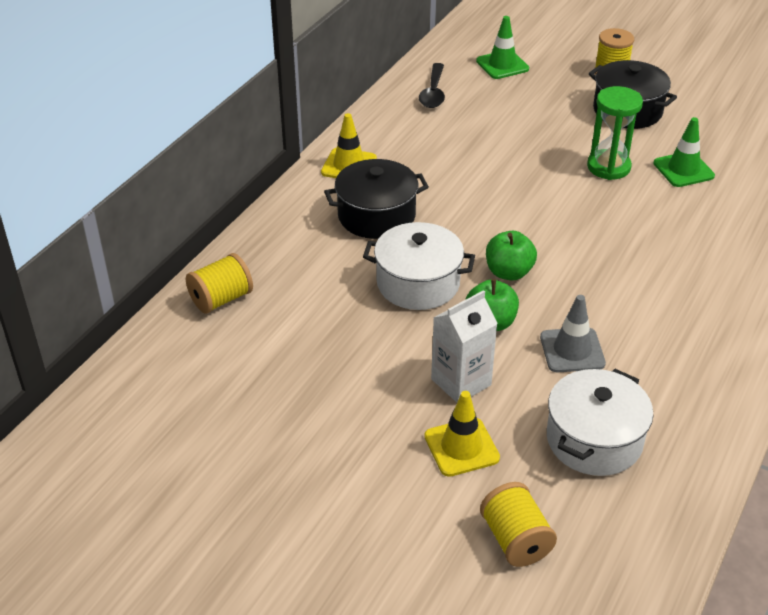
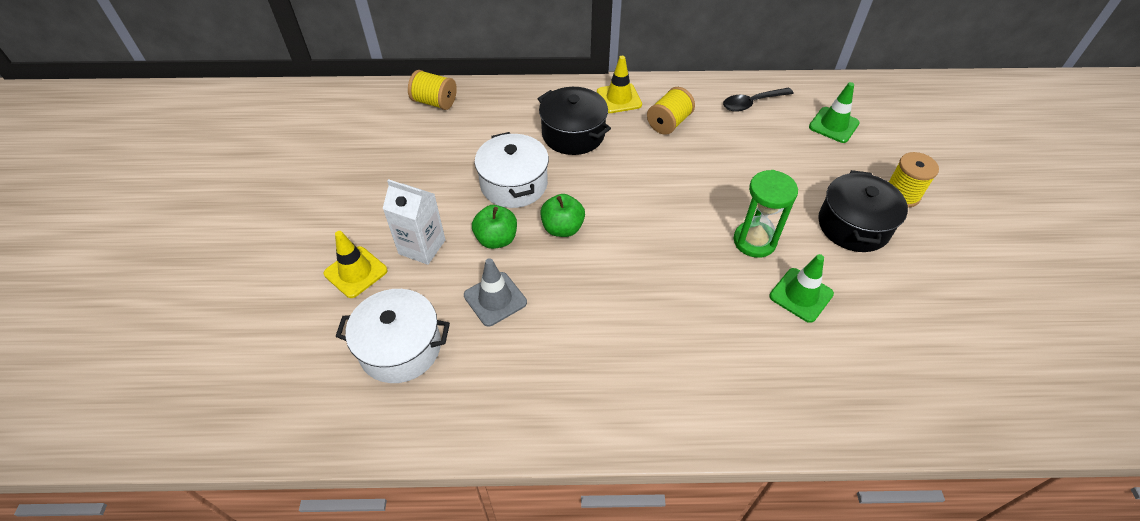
camera: 60 degrees right, 10 degrees up
yellow spool [480,482,557,567] -> yellow spool moved to [647,87,695,135]

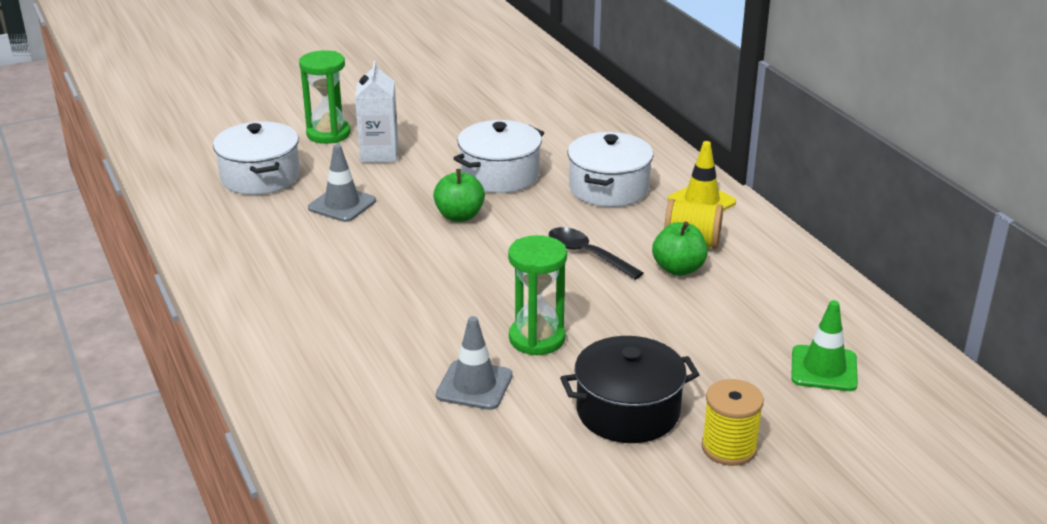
camera: 65 degrees right, 20 degrees down
yellow traffic cone [323,231,387,298] -> green hourglass [299,50,350,144]
yellow spool [408,70,457,110] -> none
green apple [472,205,517,249] -> green apple moved to [652,221,708,276]
black pot [538,87,611,155] -> white pot [568,132,654,207]
black spoon [723,88,794,112] -> black spoon moved to [549,227,643,280]
green traffic cone [769,254,834,323] -> grey traffic cone [436,316,513,410]

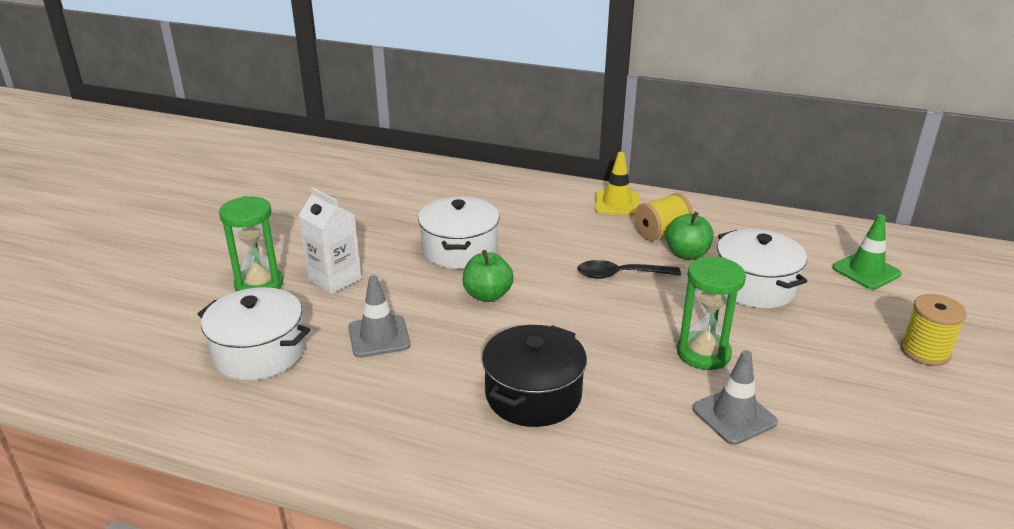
camera: 45 degrees left, 0 degrees up
black pot [560,336,700,443] -> black pot moved to [482,325,587,427]
white pot [568,132,654,207] -> white pot moved to [717,229,807,308]

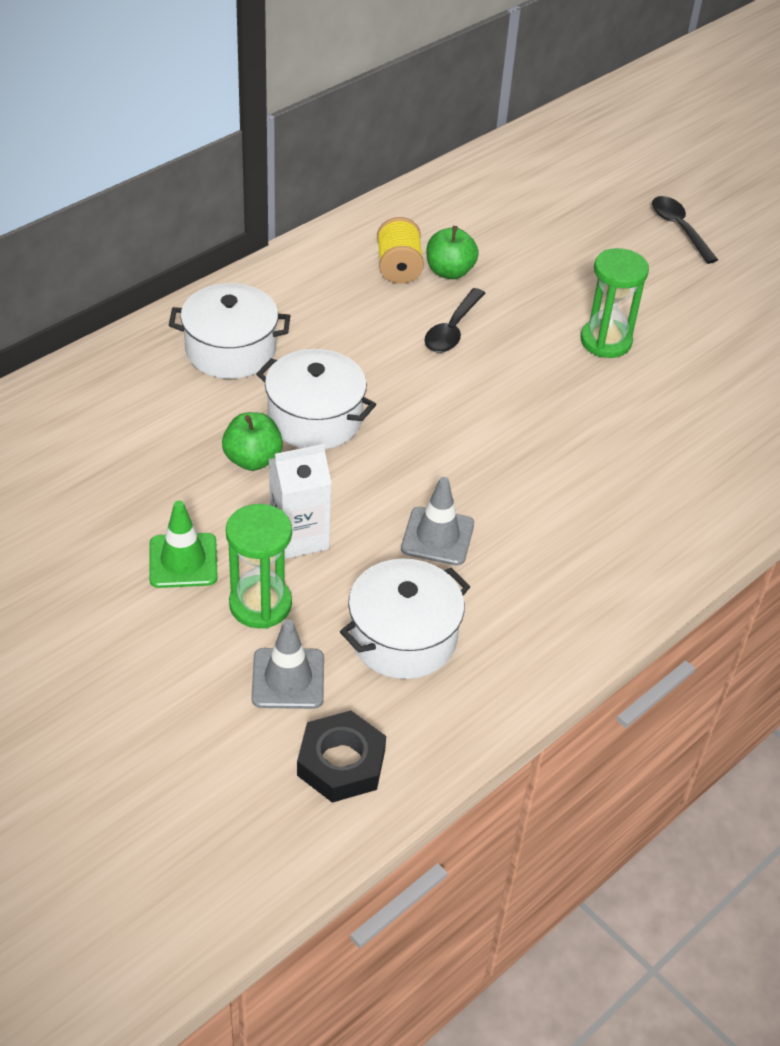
camera: 65 degrees left, 15 degrees up
green apple [463,250,514,302] -> green apple moved to [222,412,283,471]
black pot [482,325,587,427] -> none
yellow traffic cone [595,152,640,215] -> none
grey traffic cone [693,350,778,445] -> grey traffic cone moved to [252,619,324,709]
white pot [717,229,807,308] -> white pot moved to [169,283,290,379]
green traffic cone [832,214,902,289] -> green traffic cone moved to [149,500,218,588]
yellow spool [901,294,966,366] -> black spoon [652,196,718,264]
none -> black nut [297,710,386,803]

